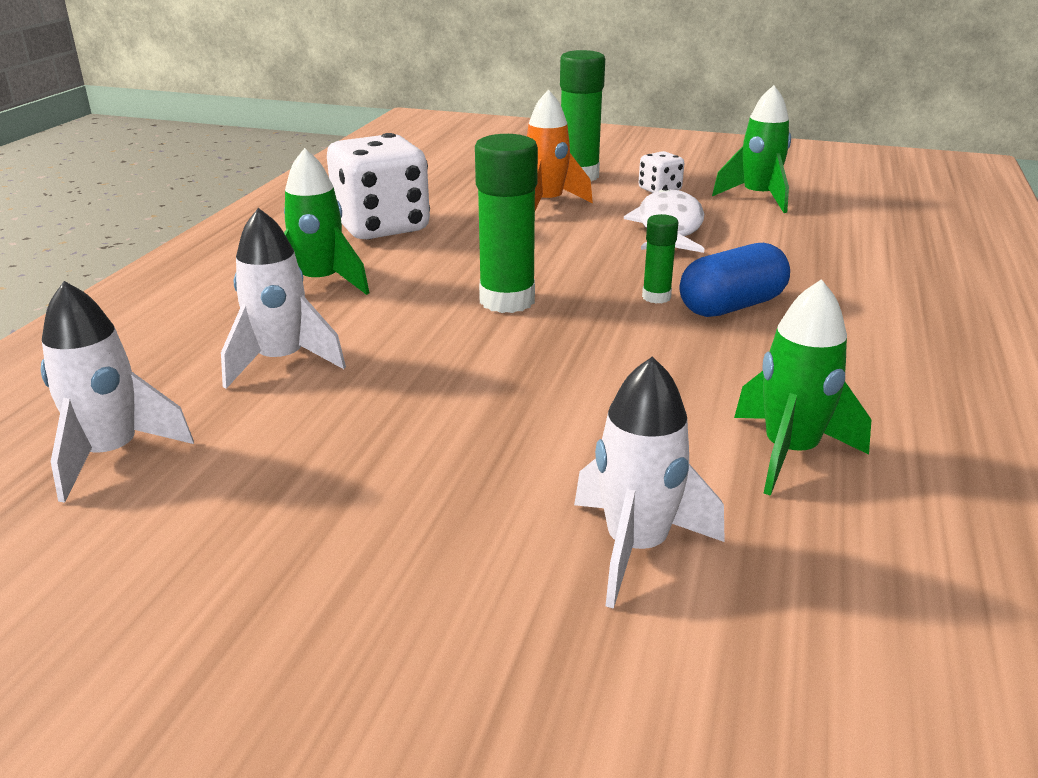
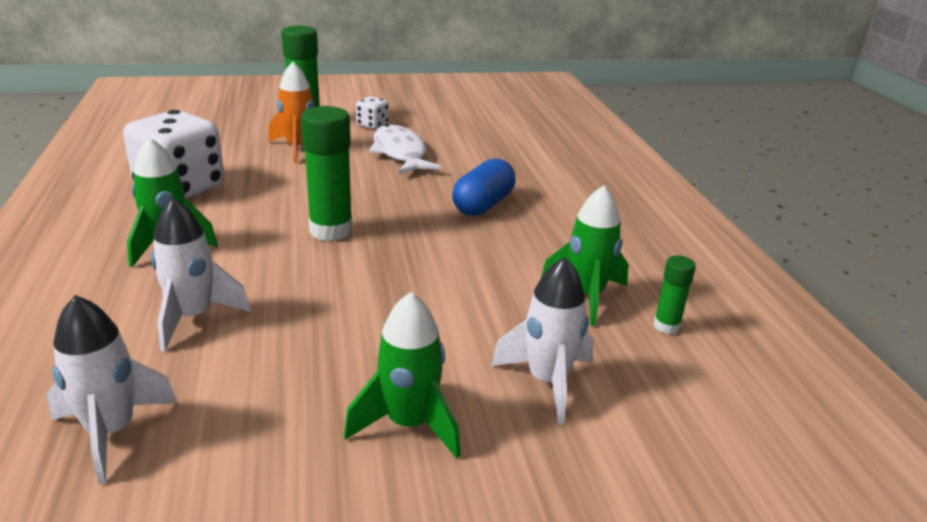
camera: 30 degrees left, 0 degrees up
green glue stick [642,214,678,304] -> green glue stick moved to [654,255,696,334]
green rocket [712,85,791,213] -> green rocket moved to [344,292,461,459]

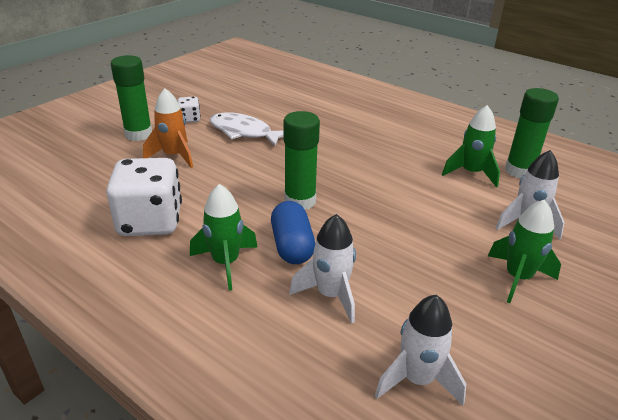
camera: 40 degrees left, 5 degrees up
blue capsule [452,158,515,216] -> blue capsule moved to [271,201,315,264]
green glue stick [654,255,696,334] -> green glue stick [505,88,559,178], size x1.93

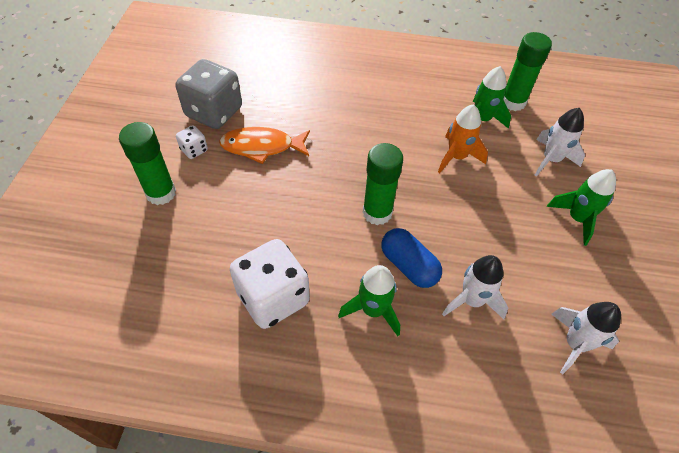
camera: 30 degrees left, 20 degrees up
orange rocket [143,88,193,168] -> orange rocket moved to [438,104,488,173]
white fish [210,112,284,146] -> orange fish [219,127,310,164]
none -> grey dice [176,59,242,129]

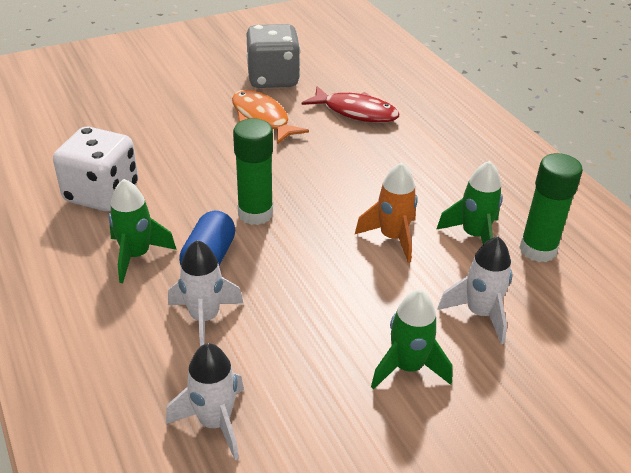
camera: 55 degrees right, 15 degrees down
green glue stick [119,122,176,205] -> none
white dice [176,125,208,159] -> none
none -> red fish [302,86,399,123]

